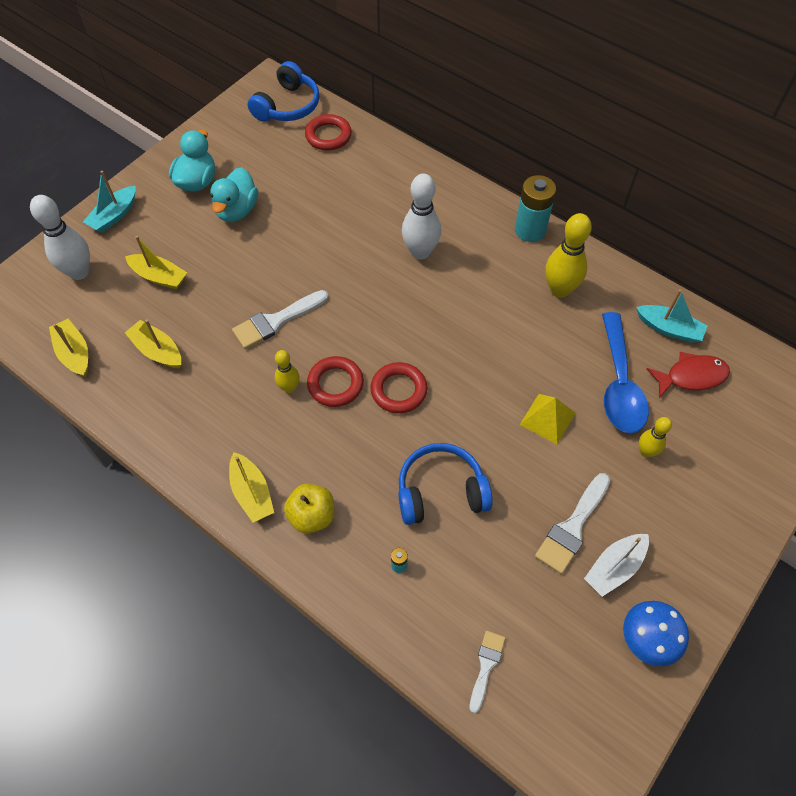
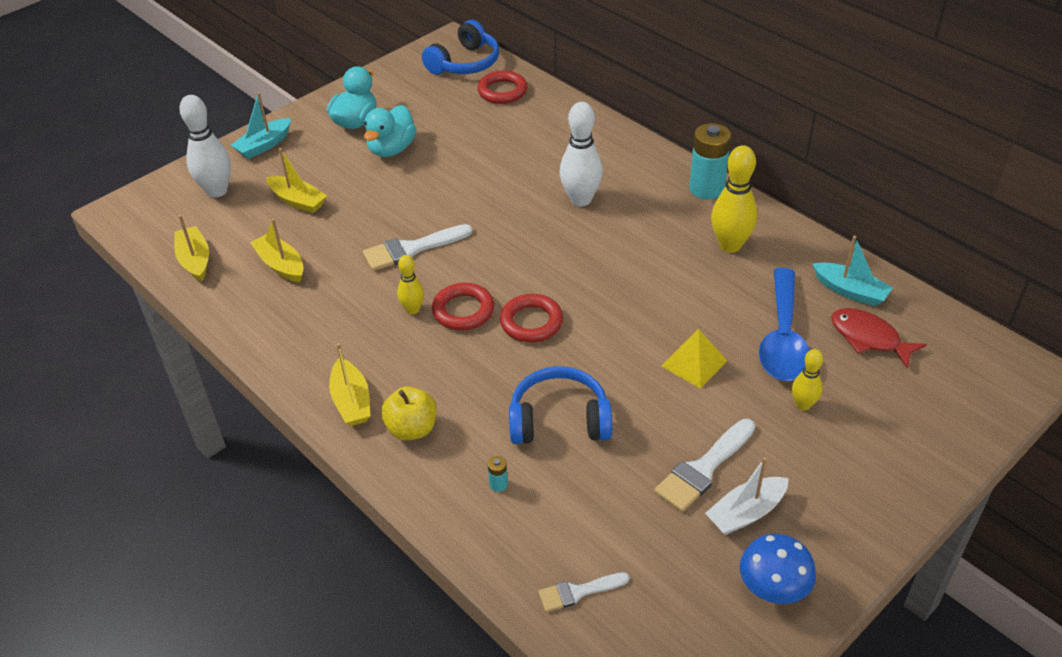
camera: 10 degrees right, 15 degrees down
white brush [469,631,506,713] -> white brush turned 135 degrees counterclockwise [538,572,630,612]
red fish [647,352,730,398] -> red fish turned 135 degrees counterclockwise [831,308,927,369]

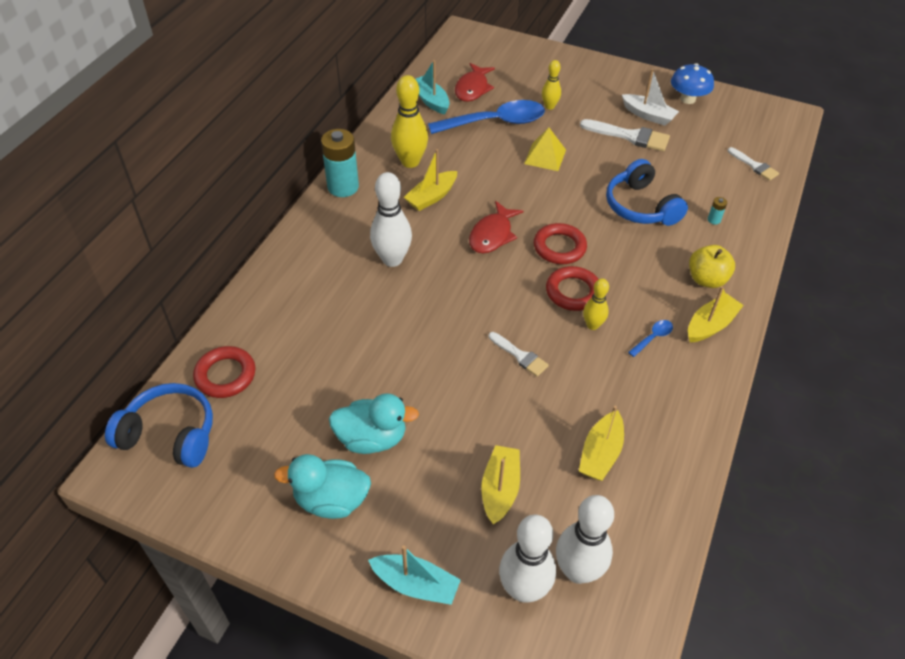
camera: 115 degrees left, 5 degrees up
yellow boat [174,215,209,282] -> yellow boat moved to [404,149,457,211]
white brush [363,224,473,271] -> white brush [489,332,549,377], size x0.62
turquoise boat [813,236,893,306] -> turquoise boat turned 45 degrees counterclockwise [416,60,450,115]
none -> red fish [469,201,524,253]
none -> white bowling pin [556,495,614,584]
none -> blue spoon [628,320,673,357]

